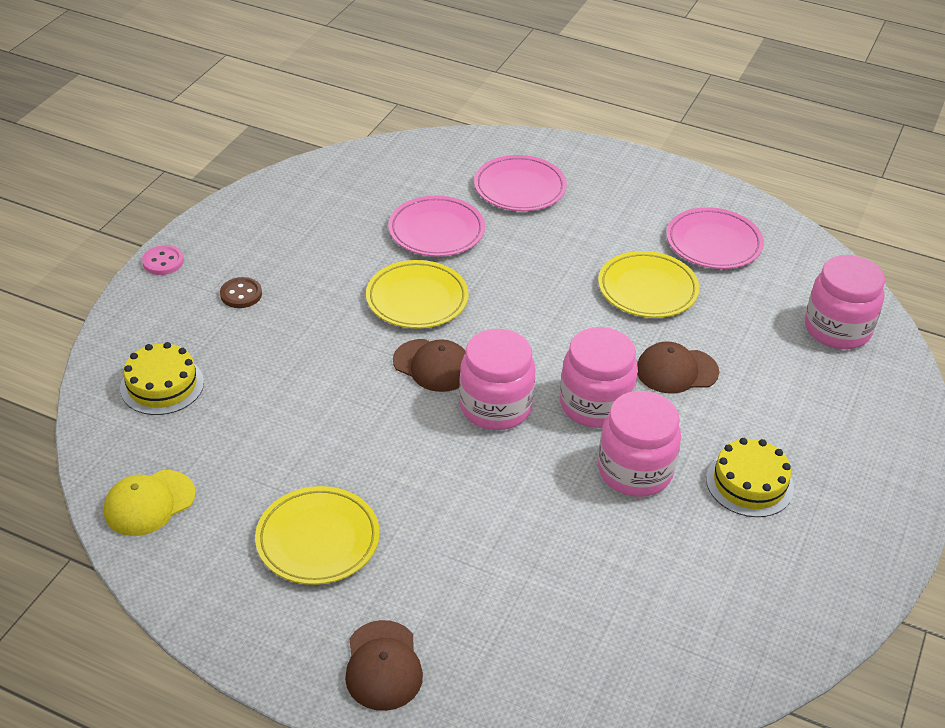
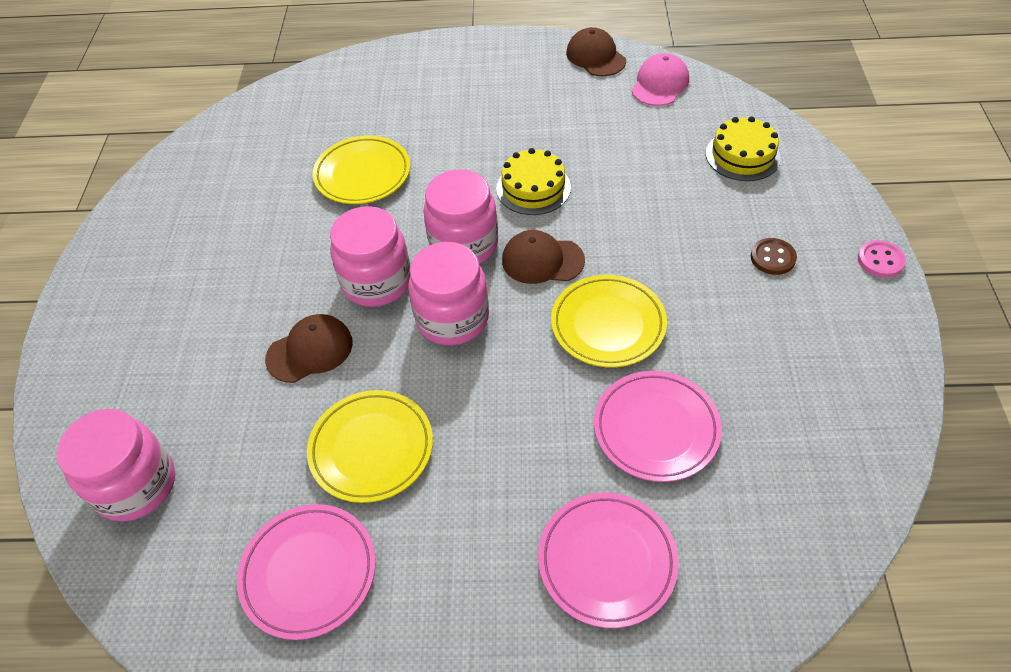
camera: 160 degrees right, 10 degrees up
yellow cap [104,470,196,536] -> pink cap [632,53,689,106]
yellow plate [255,486,380,585] -> yellow plate moved to [313,136,410,204]
brown cap [345,620,423,711] -> brown cap moved to [566,27,626,76]
pink jar [598,391,681,497] -> pink jar moved to [408,242,489,346]
yellow cake [706,438,794,517] -> yellow cake moved to [496,148,571,215]

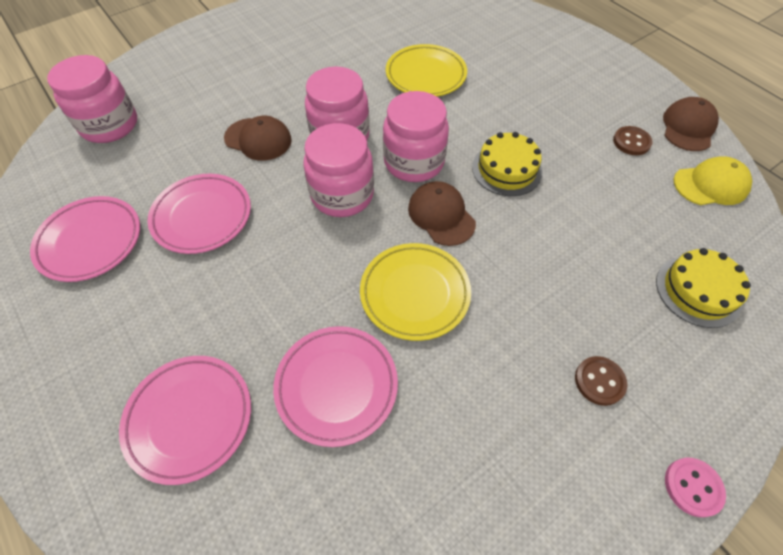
camera: 50 degrees right, 5 degrees up
yellow plate [307,390,433,503] -> pink plate [147,174,251,254]
pink cap [632,53,689,106] -> yellow cap [674,156,752,205]
none -> brown button [613,126,653,155]

